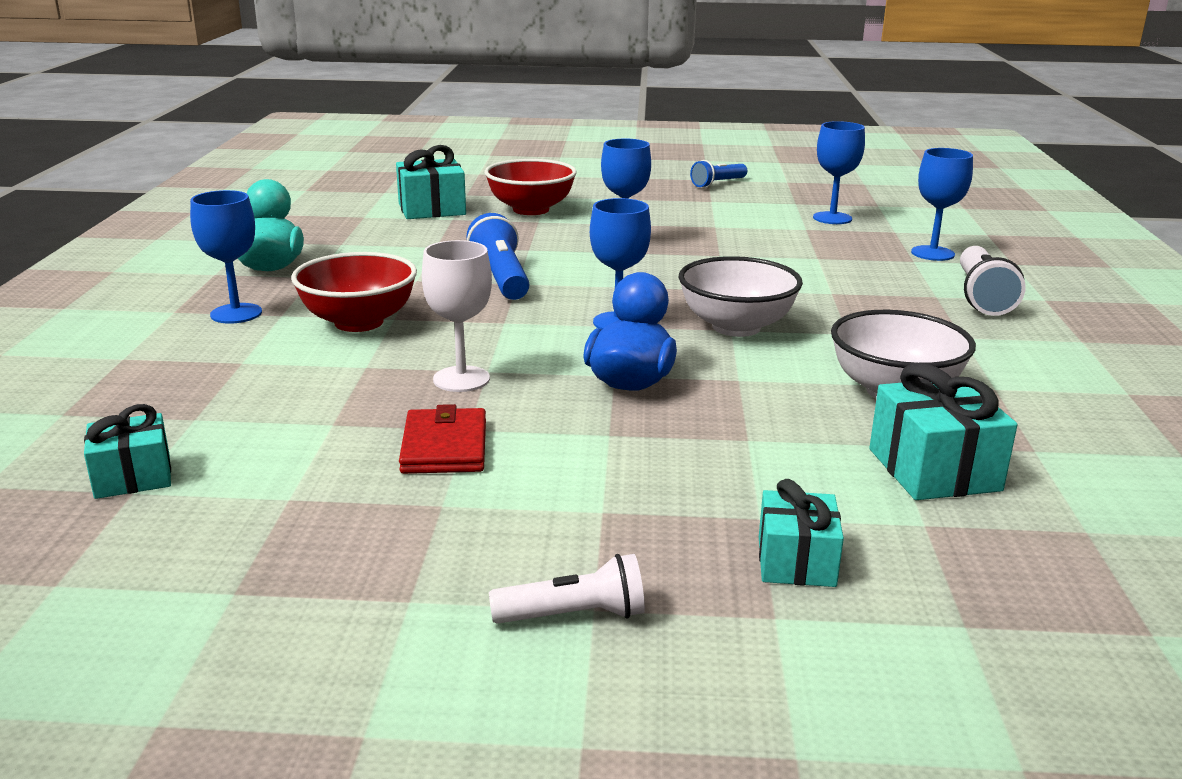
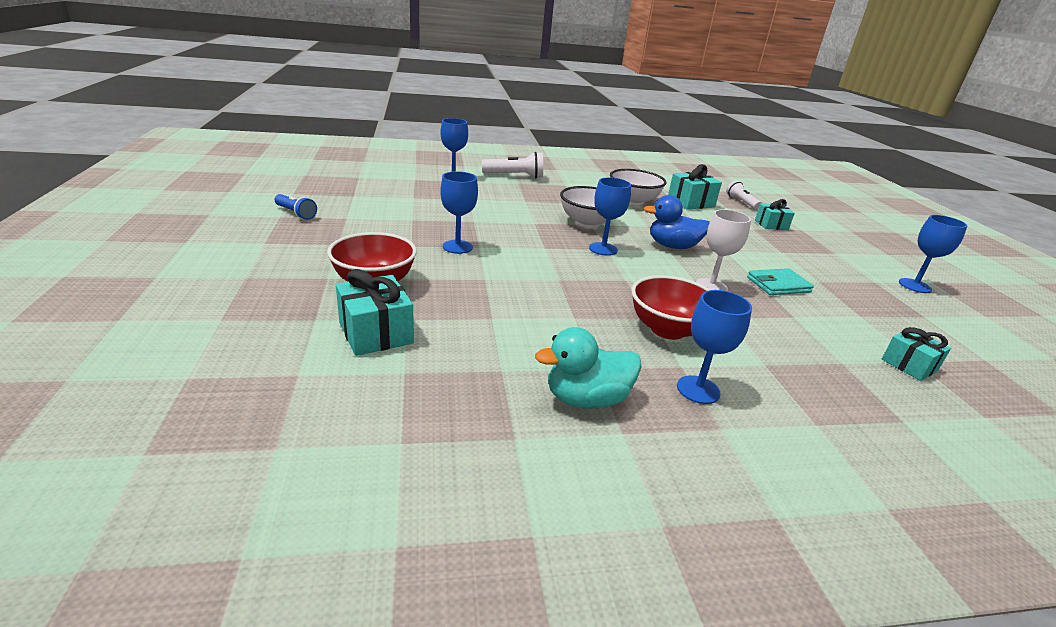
camera: 105 degrees left, 5 degrees up
red wallet [399,404,486,474] -> turquoise wallet [747,268,814,295]
blue flashlight [467,213,529,300] -> none
white flashlight [489,554,645,624] -> white flashlight moved to [726,181,761,209]
blue goblet [813,121,865,224] -> blue goblet moved to [899,215,967,293]

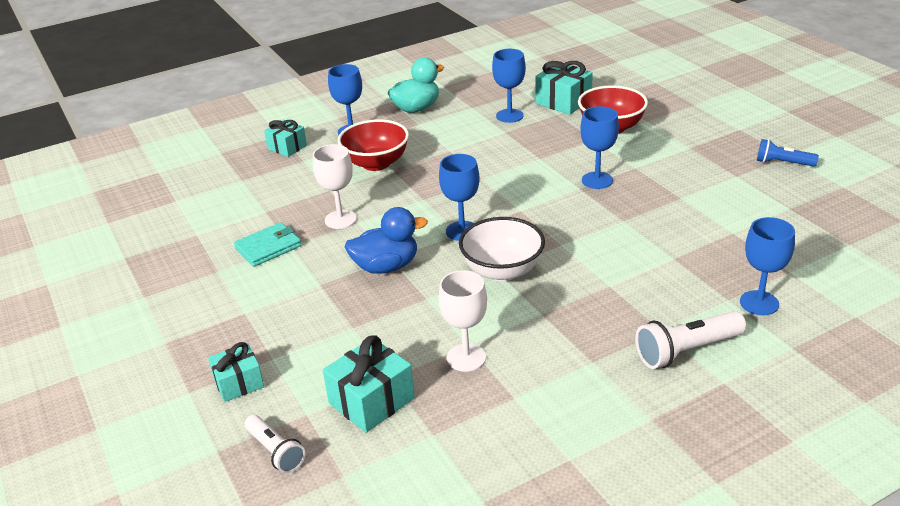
camera: 165 degrees right, 5 degrees up
white bowl [610,169,667,206] -> white goblet [438,270,487,372]
turquoise gift [882,327,951,381] -> turquoise gift moved to [264,120,307,157]
blue goblet [899,215,967,293] -> blue goblet moved to [492,49,526,123]

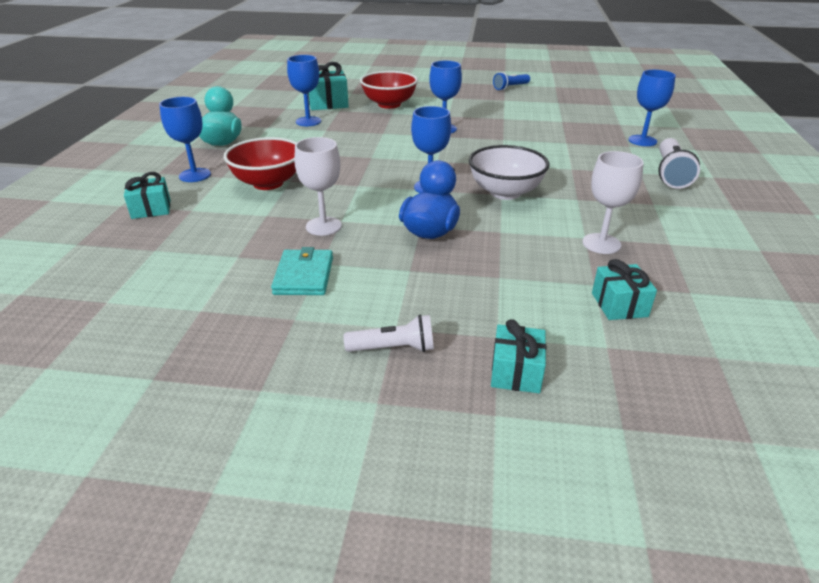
camera: 55 degrees left, 0 degrees up
white flashlight [244,415,305,473] -> white flashlight moved to [344,315,434,352]
turquoise gift [323,336,415,433] -> turquoise gift [592,259,657,320], size x0.66

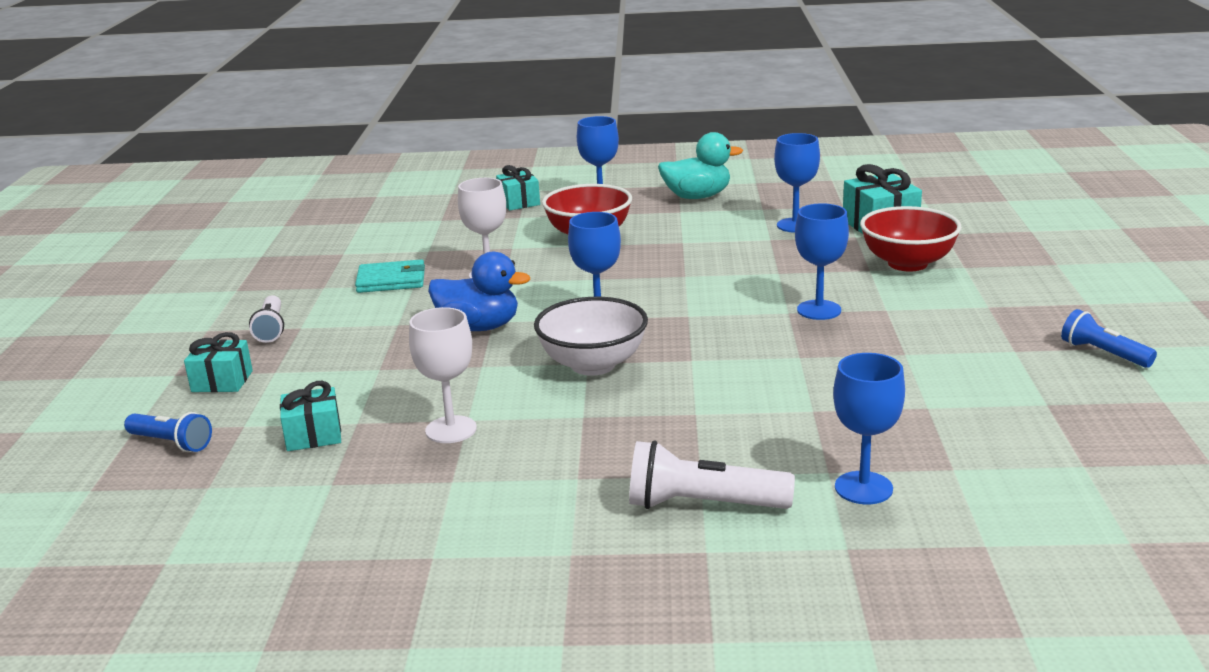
camera: 85 degrees right, 10 degrees down
none -> blue flashlight [124,412,212,452]

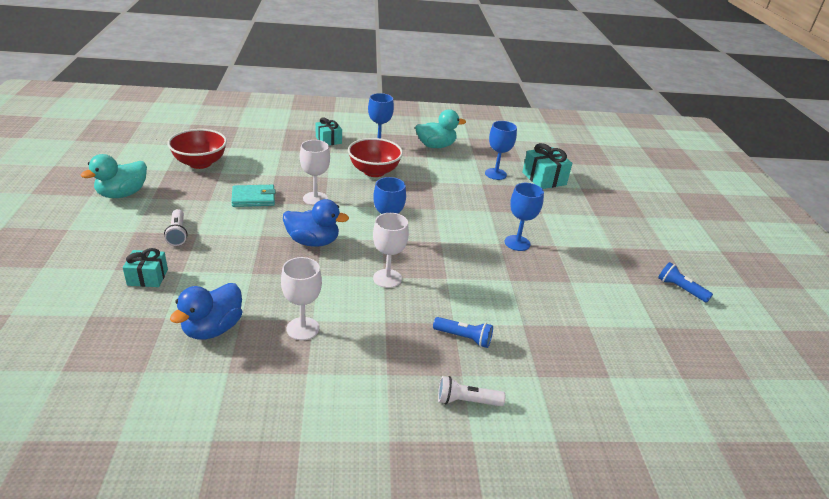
camera: 10 degrees left, 10 degrees up
blue flashlight [124,412,212,452] -> blue flashlight moved to [433,317,493,348]
turquoise gift [280,381,341,451] -> blue duck [170,283,242,340]
white bowl [534,297,648,376] -> white goblet [373,213,409,288]
white flashlight [629,440,795,509] -> white flashlight [438,376,505,406], size x0.66
blue goblet [833,353,905,504] -> none
red bowl [860,206,962,271] -> red bowl moved to [167,129,227,169]
none -> turquoise duck [81,154,147,198]

